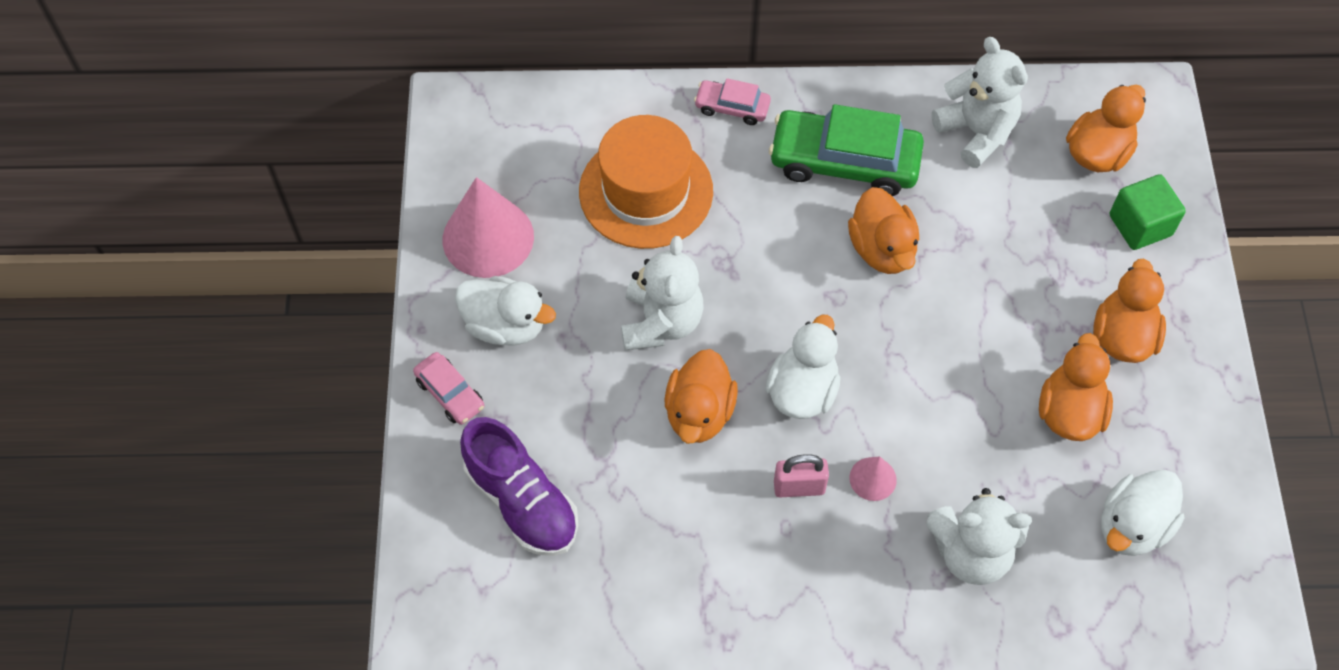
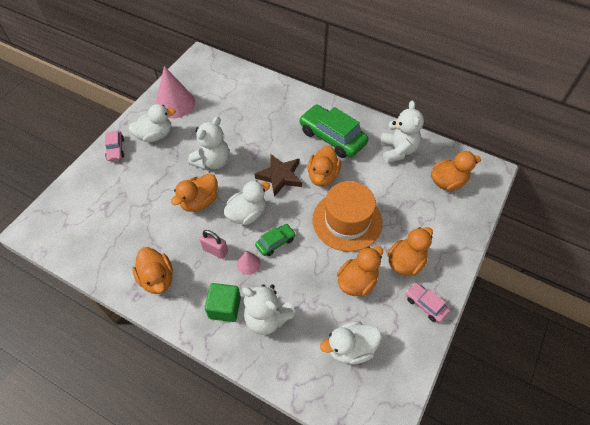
camera: 30 degrees right, 5 degrees down
white duck [455,276,556,346] -> white duck turned 75 degrees counterclockwise [129,104,176,142]
purple shoe [460,417,578,556] -> none
orange hat [579,115,713,249] -> orange hat moved to [312,181,383,252]
pink car [694,78,771,125] -> pink car moved to [406,283,450,323]
green cube [1110,174,1186,250] -> green cube moved to [205,283,241,322]
none -> orange duck [132,247,173,294]
none -> brown star [255,154,302,197]
none -> green car [255,224,296,256]

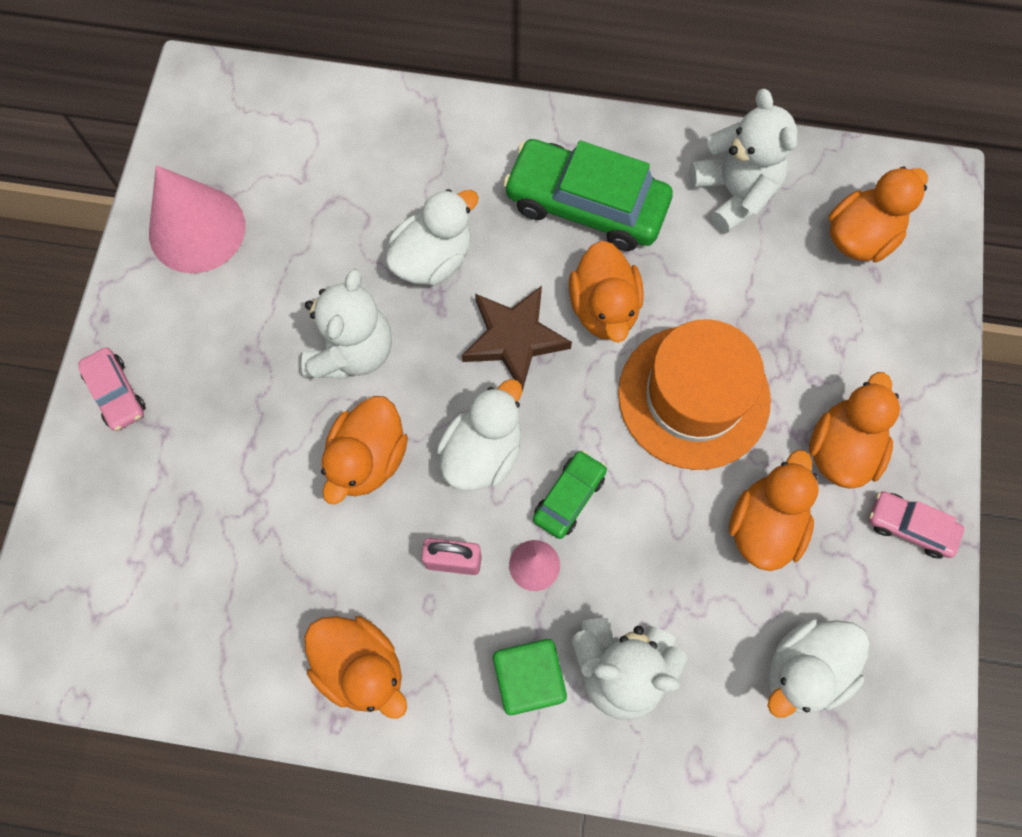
camera: 20 degrees left, 15 degrees up
white duck [129,104,176,142] -> white duck moved to [385,189,479,286]

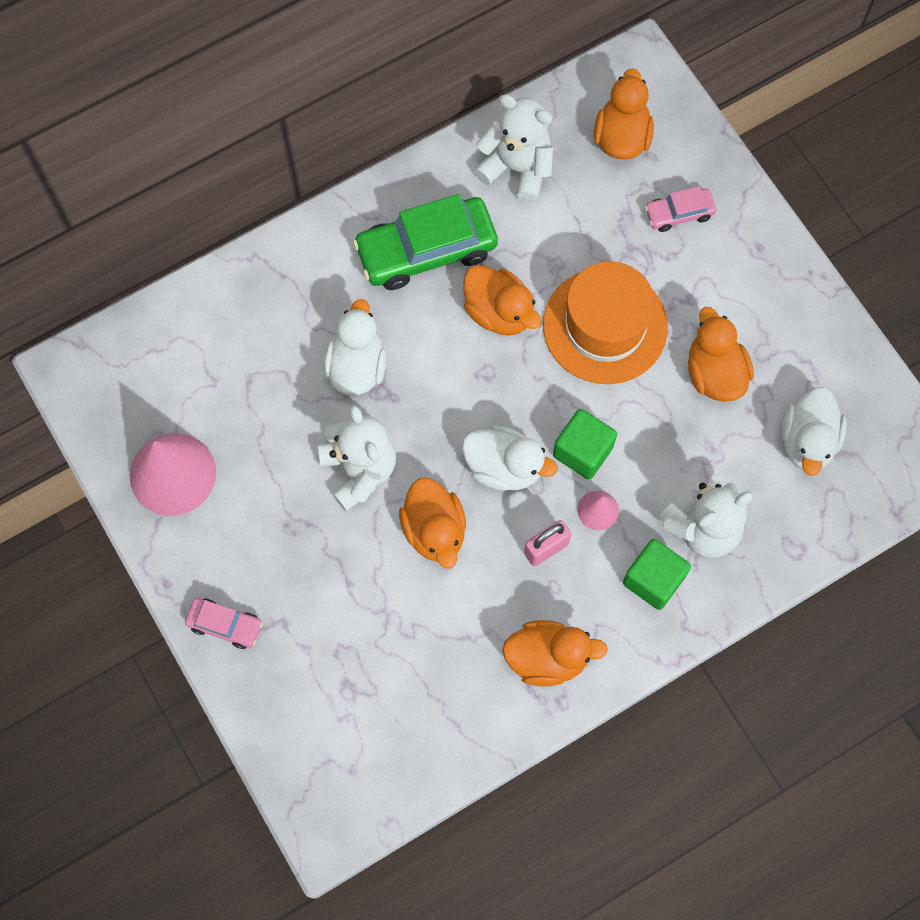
camera: 40 degrees left, 0 degrees up
white duck [437,379,522,490] -> white duck turned 120 degrees clockwise [462,425,558,491]
brown star [462,286,572,391] -> none
green car [533,450,607,539] -> green cube [553,409,617,480]
orange duck [809,372,900,489] -> none
pink car [869,491,964,559] -> pink car moved to [645,186,717,232]

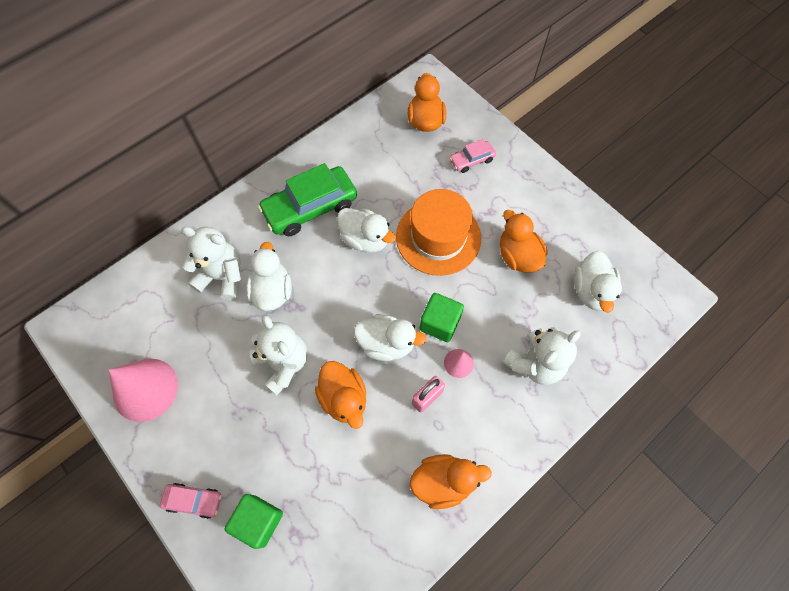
camera: 10 degrees left, 5 degrees down
orange duck [463,265,542,336] -> white duck [337,208,396,253]
white teddy bear [474,94,553,202] -> white teddy bear moved to [181,227,241,300]
green cube [623,539,691,610] -> green cube moved to [224,494,283,549]

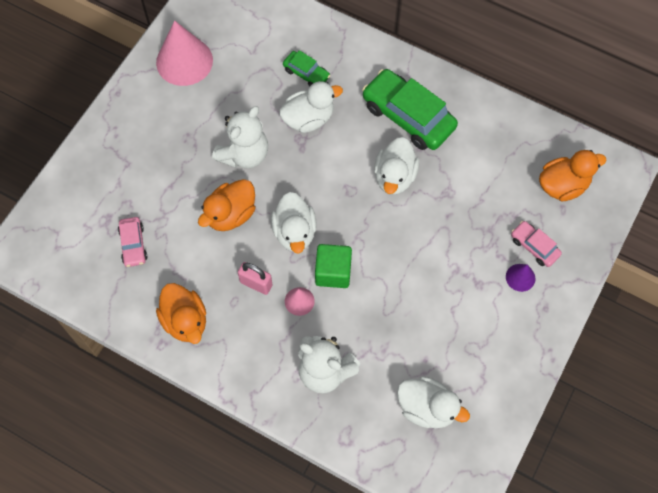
camera: 70 degrees right, 0 degrees up
pink car [160,483,222,519] -> pink car moved to [118,217,148,267]
white teddy bear [181,227,241,300] -> green car [283,50,330,86]
green cube [224,494,283,549] -> none
orange hat [396,189,481,276] -> none
orange duck [500,210,548,273] -> none
white duck [574,251,622,313] -> white duck turned 135 degrees counterclockwise [397,376,470,428]
none -> purple cone [506,264,535,292]

